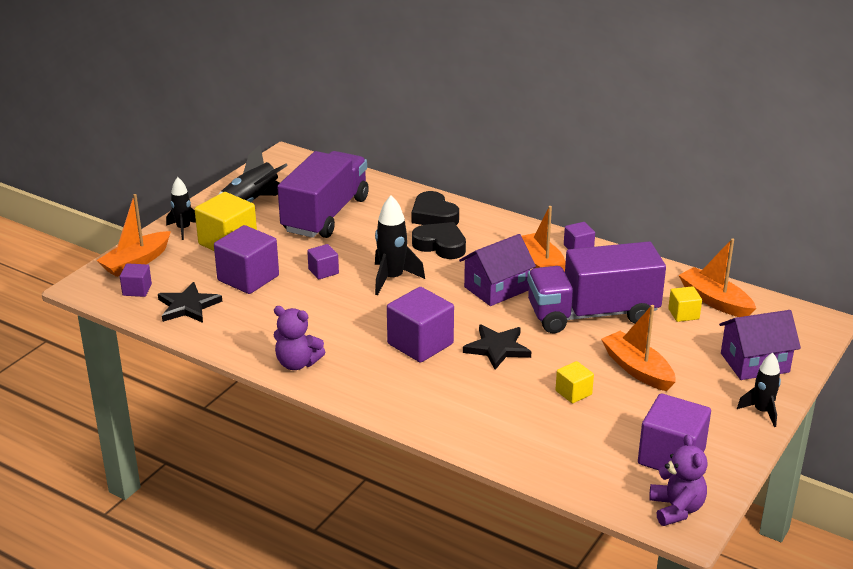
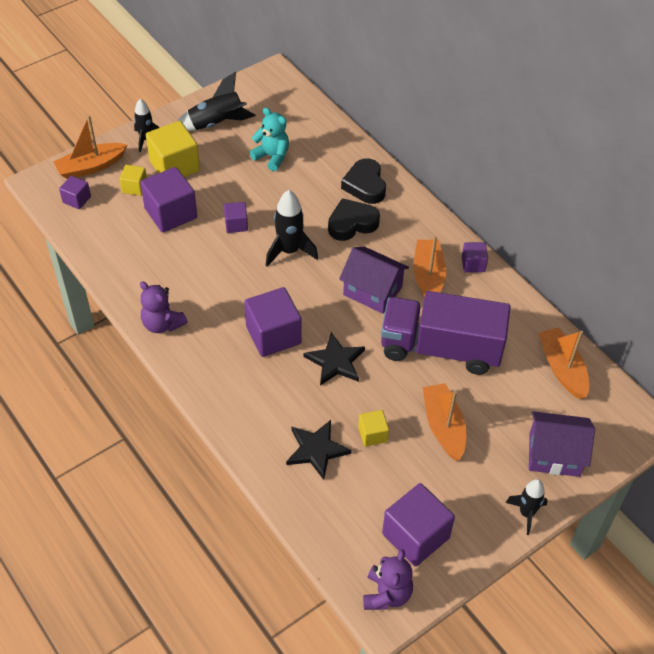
camera: 20 degrees right, 20 degrees up
black star [158,282,222,323] -> black star moved to [286,420,352,480]
purple truck [277,151,369,238] -> turquoise teddy bear [249,108,289,171]
black heart [412,222,466,259] -> black heart turned 75 degrees counterclockwise [328,198,380,241]
purple house [459,234,536,306] -> purple house turned 45 degrees clockwise [339,247,409,314]
yellow cube [668,286,702,322] -> yellow cube moved to [120,165,147,196]

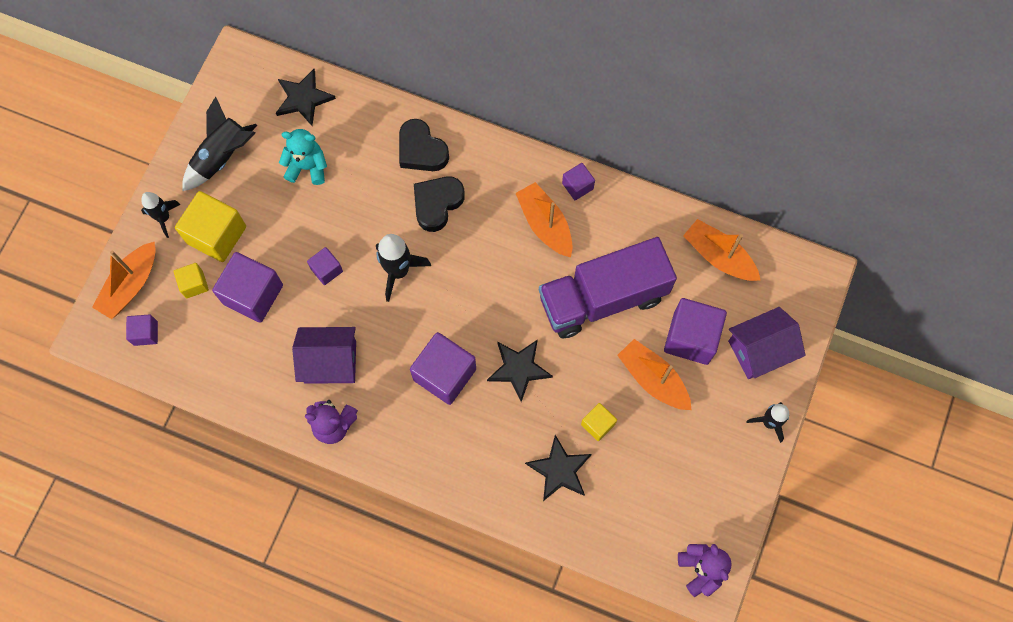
camera: 30 degrees left, 20 degrees up
purple house [339,247,409,314] -> purple house moved to [292,327,356,384]
purple cube [382,483,455,566] -> purple cube moved to [664,298,727,365]
none -> black star [276,69,336,126]

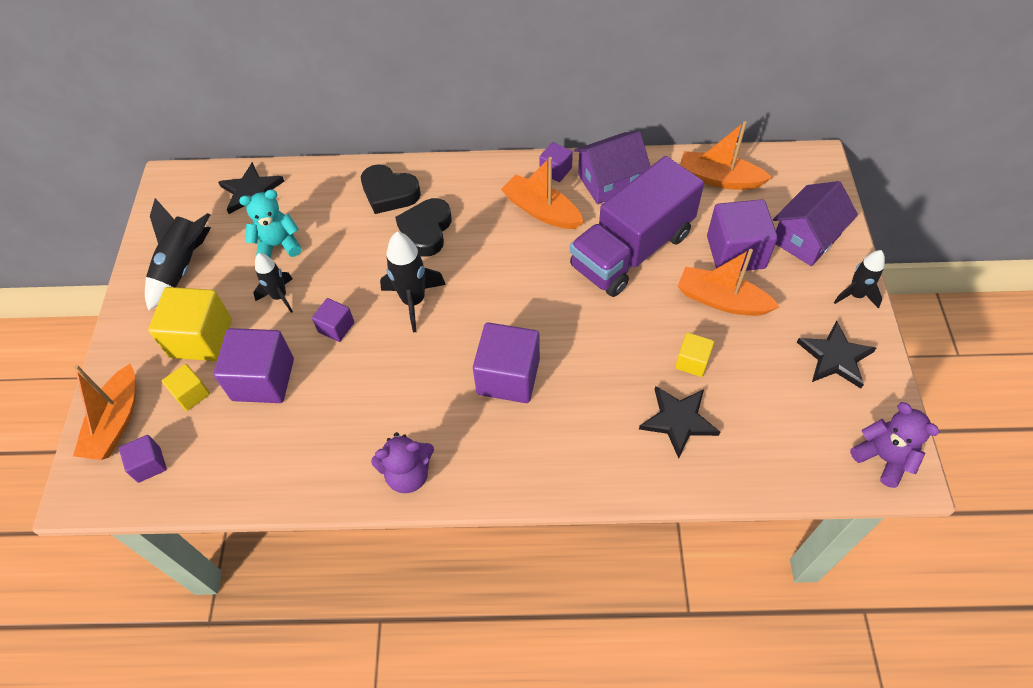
camera: 20 degrees left, 15 degrees down
black rocket [141,192,181,238] -> black rocket moved to [253,253,293,313]
purple house [292,327,356,384] -> purple house moved to [574,131,651,204]
black star [487,339,553,402] -> black star moved to [797,321,876,388]

